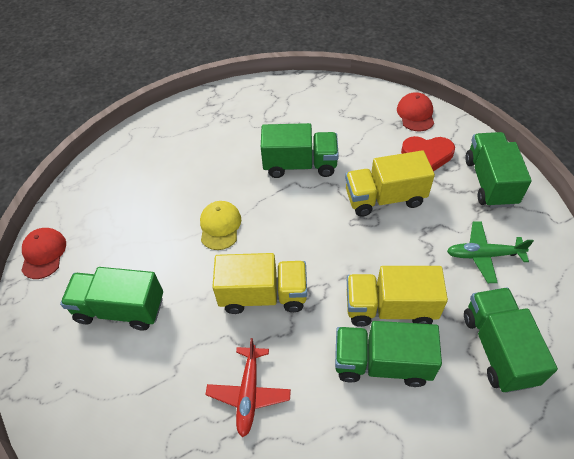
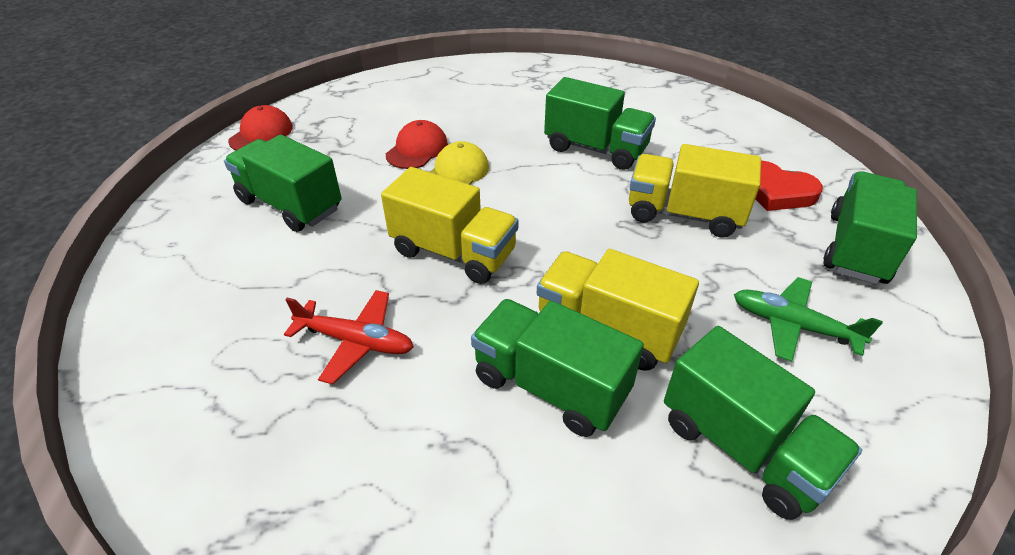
camera: 25 degrees right, 10 degrees down
red plane [205,338,291,437] -> red plane turned 105 degrees counterclockwise [284,290,414,384]
red cap [397,92,434,131] -> red cap moved to [386,120,448,169]
green truck [464,288,558,393] -> green truck turned 120 degrees clockwise [664,326,862,520]

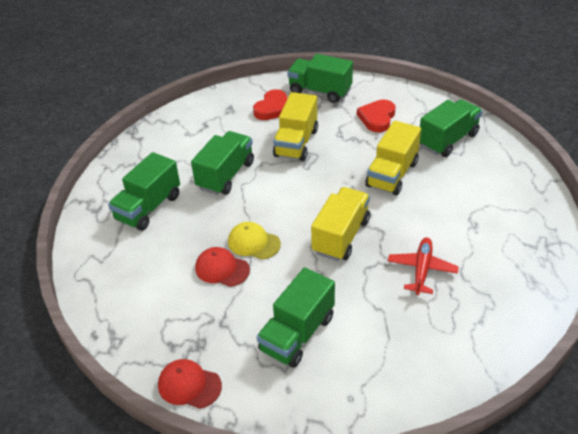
camera: 90 degrees left, 0 degrees up
green truck [471,299,644,437] -> green truck moved to [108,152,180,231]
green plane [734,277,883,362] -> red heart [357,100,395,132]

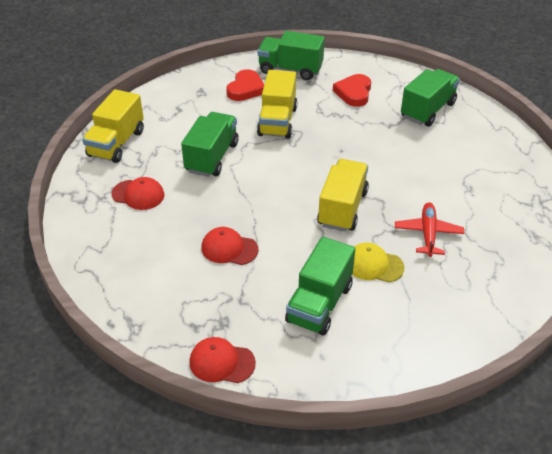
camera: 10 degrees left, 0 degrees up
green truck [108,152,180,231] -> red cap [111,177,164,210]
yellow cap [228,222,281,260] -> yellow cap moved to [352,242,404,282]
yellow truck [366,121,421,195] -> yellow truck moved to [82,89,144,163]

